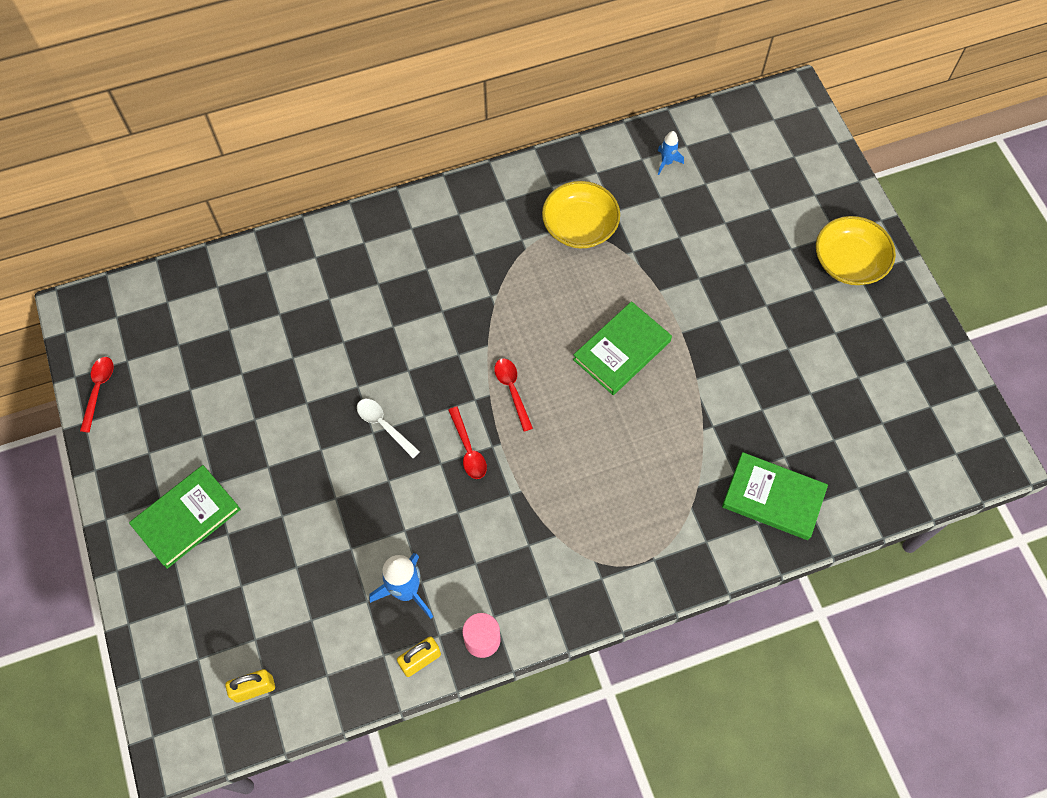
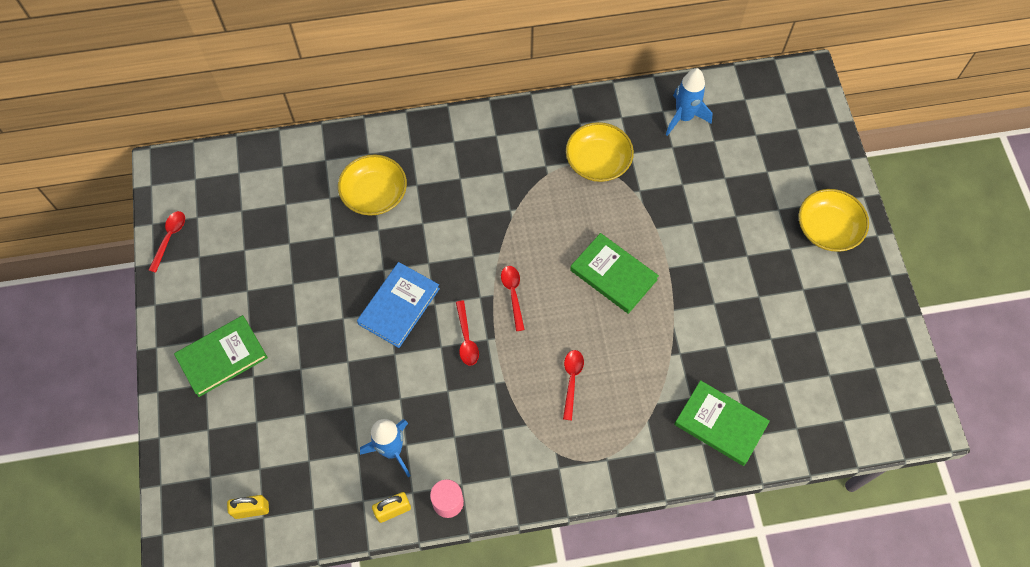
camera: 10 degrees right, 0 degrees up
white spoon [357,399,420,458] -> blue book [357,262,440,348]
green book [573,301,672,395] -> green book turned 75 degrees clockwise [570,233,659,314]
blue rocket [658,131,684,175] -> blue rocket [666,68,713,136], size x1.85
none -> yellow bowl [338,155,407,215]
none -> red spoon [563,350,584,420]

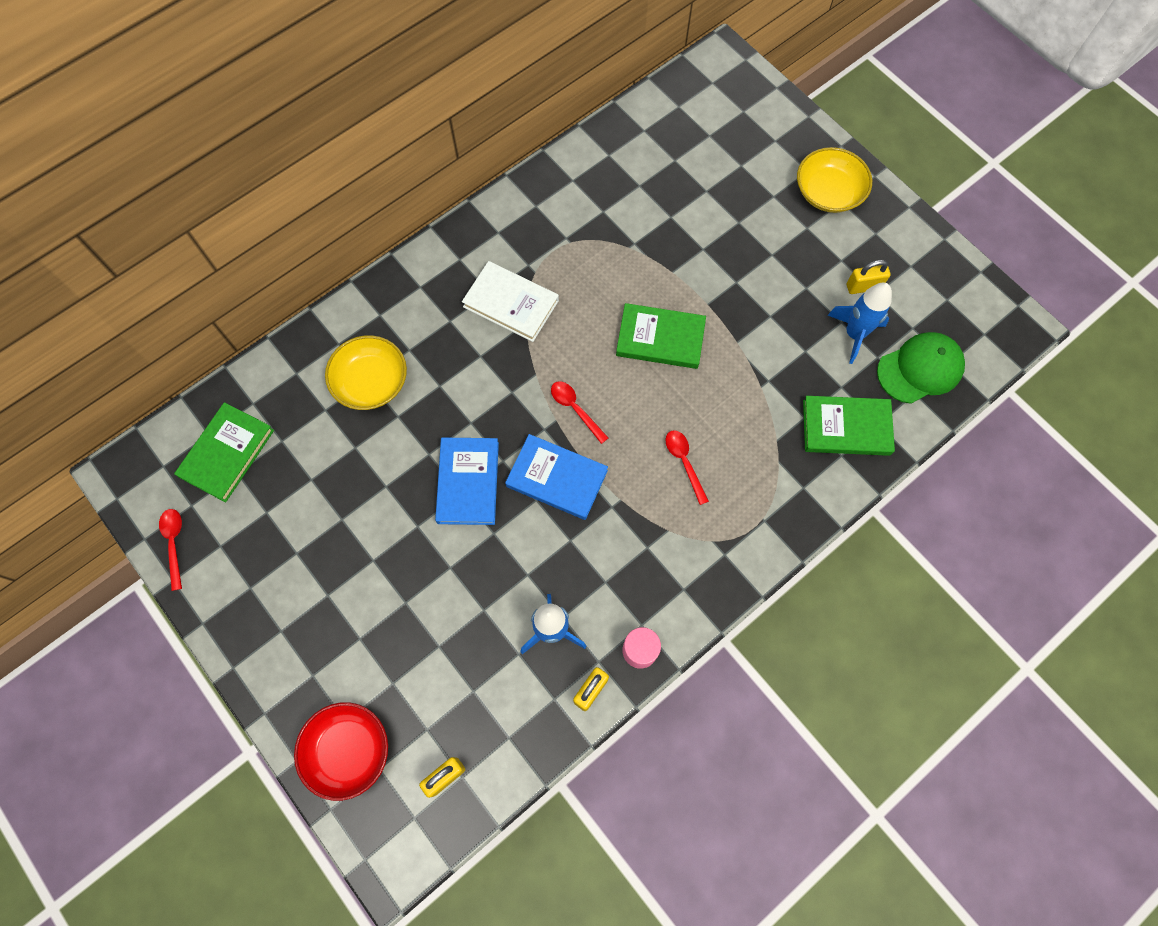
camera: 30 degrees left, 5 degrees up
green book [174,315,268,397] -> green book moved to [174,402,274,502]
red spoon [456,300,479,365] -> blue book [505,434,608,520]
yellow bowl [566,122,634,182] -> none
blue rocket [666,68,713,136] -> blue rocket moved to [828,282,892,364]
none -> red bowl [294,702,388,801]
none -> white book [462,261,559,342]
none -> yellow padlock [847,260,891,294]
none -> green cap [877,332,965,404]

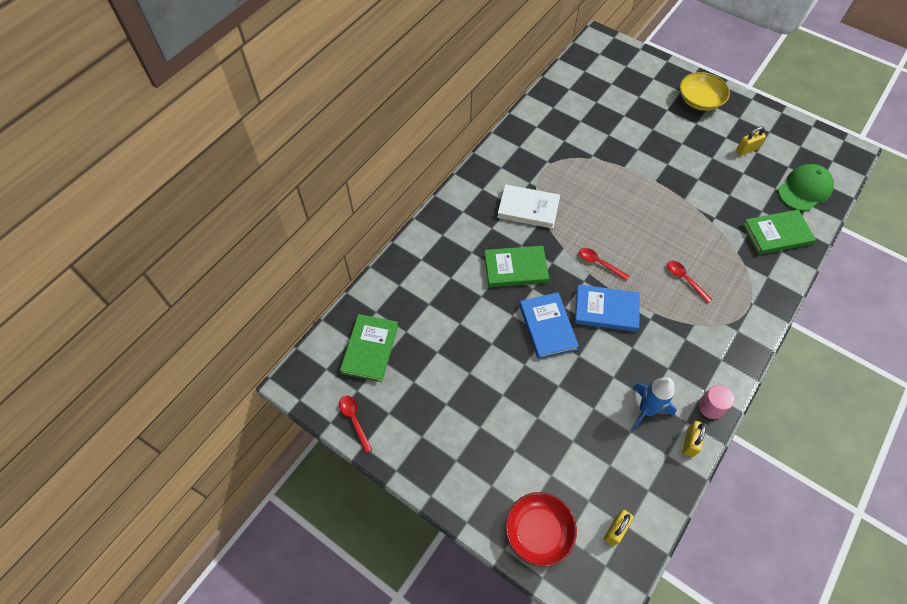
camera: 15 degrees left, 10 degrees down
yellow bowl [325,335,407,410] -> none
green book [616,303,706,369] -> green book moved to [484,246,549,287]
blue rocket [828,282,892,364] -> none

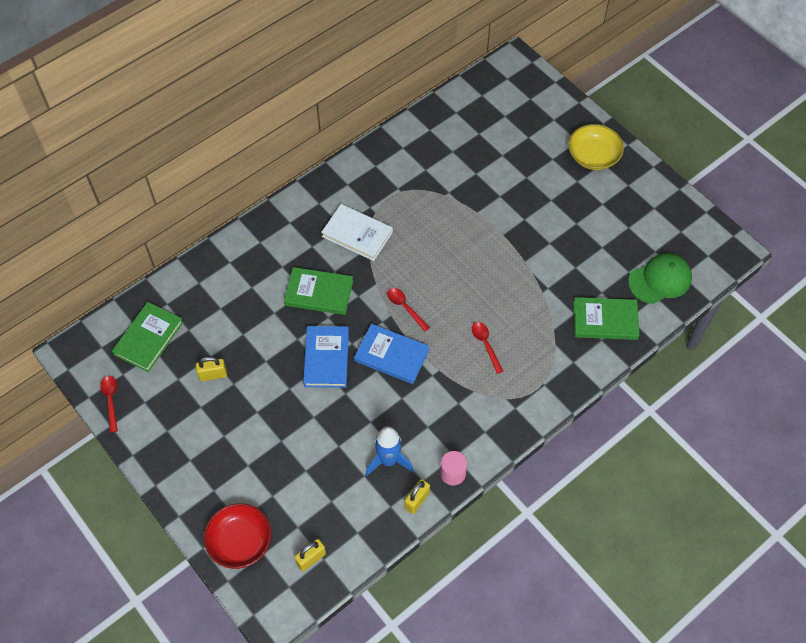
camera: 15 degrees right, 0 degrees up
yellow padlock [736,126,766,156] -> yellow padlock moved to [196,357,227,381]

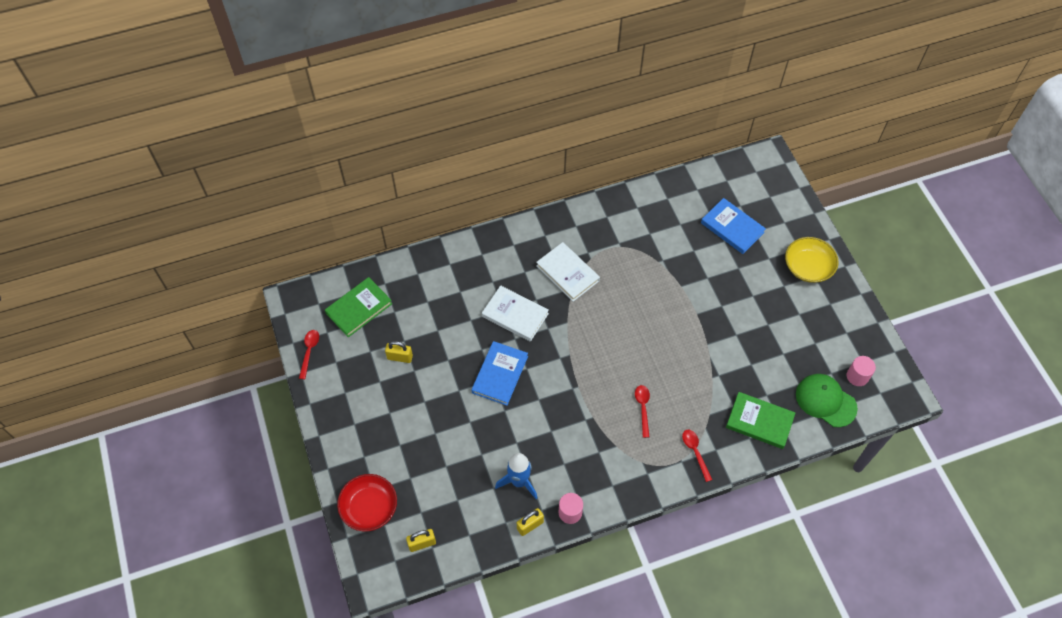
camera: 20 degrees right, 0 degrees up
green book [284,267,353,315] -> white book [482,285,549,342]
blue book [354,324,429,384] -> blue book moved to [701,198,766,254]
red spoon [387,288,430,332] -> red spoon moved to [682,429,712,482]
green cap [628,253,692,304] -> green cap turned 135 degrees counterclockwise [796,374,858,427]
none -> pink cylinder [847,356,876,386]

